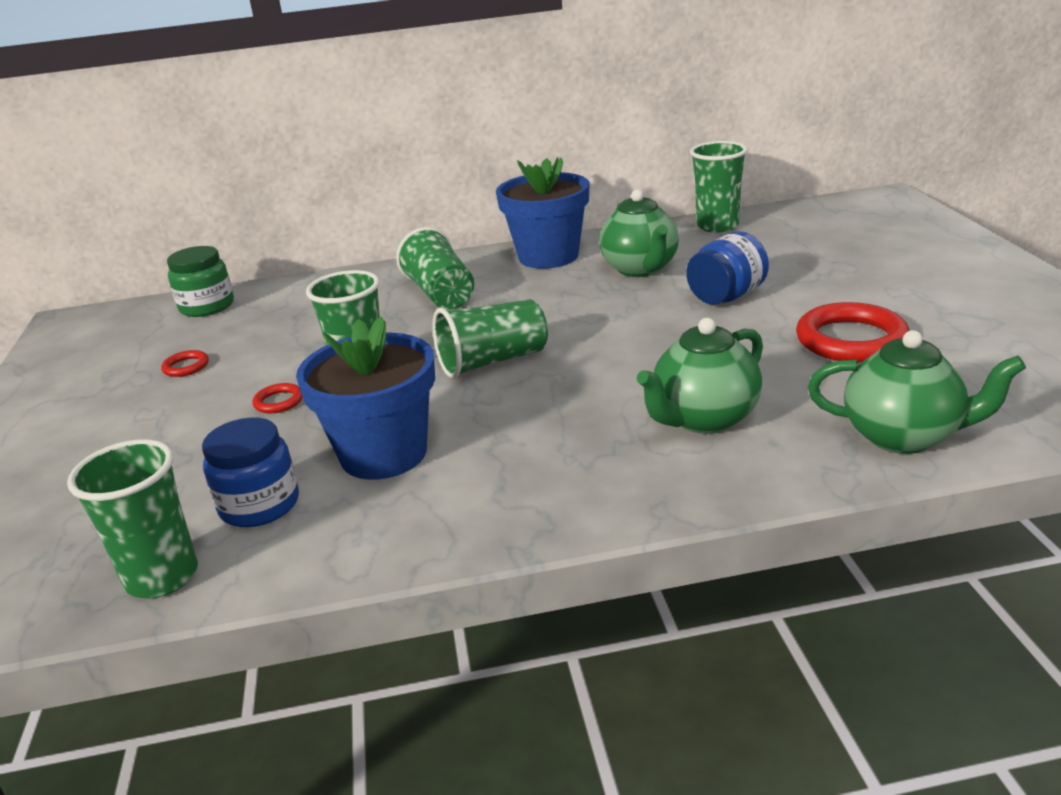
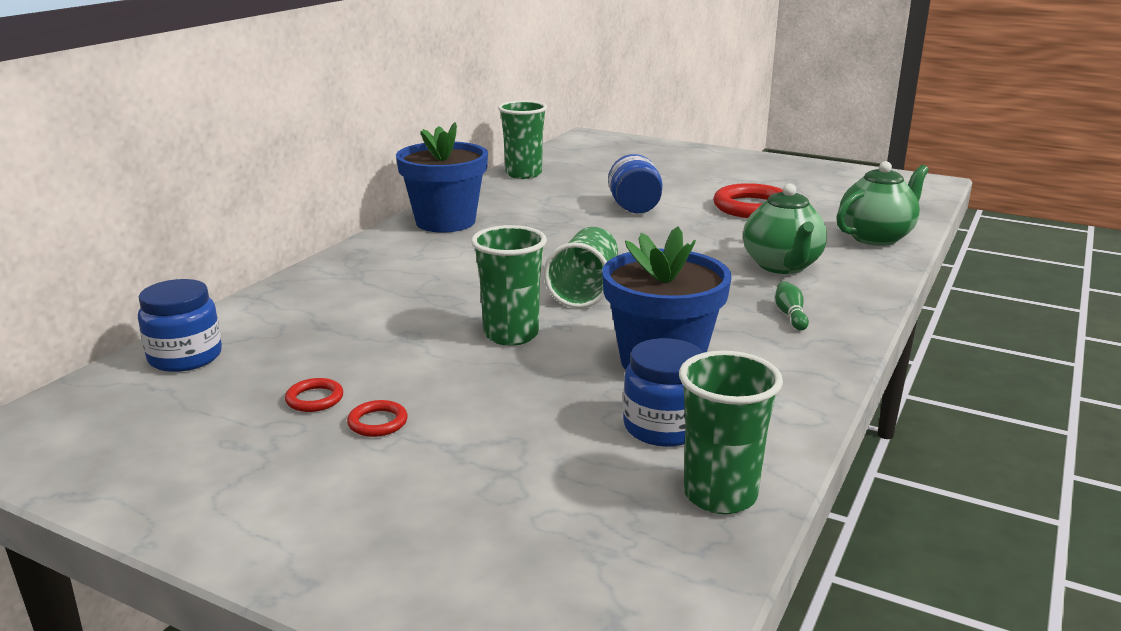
camera: 55 degrees left, 5 degrees down
green jar [167,246,234,317] -> blue jar [138,279,222,372]
red ring [252,383,303,413] -> red ring moved to [347,400,408,437]
green cup [396,227,474,309] -> none
green teapot [599,189,679,277] -> none
none -> green bowling pin [775,281,809,330]

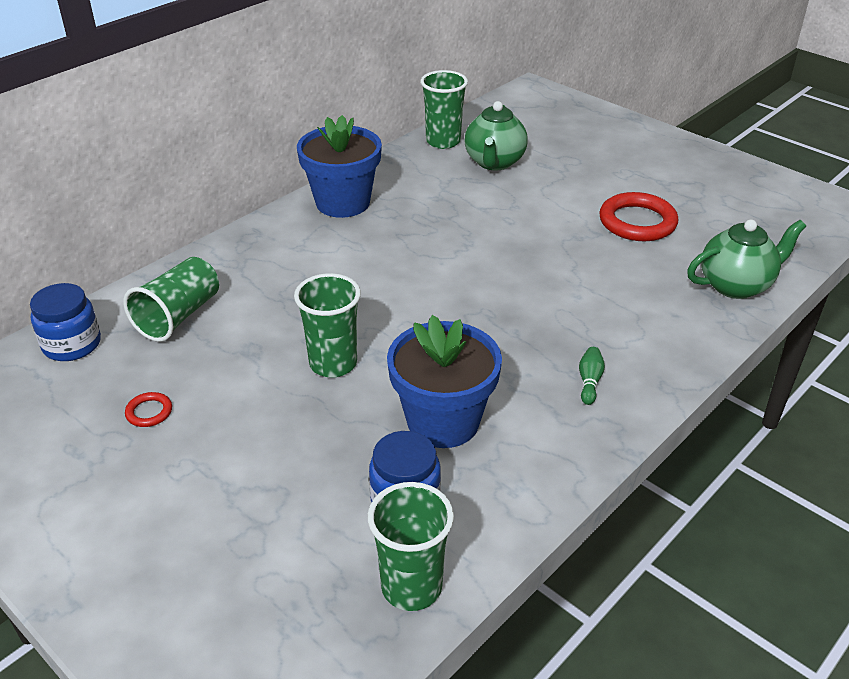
camera: 15 degrees right, 15 degrees up
red ring [347,400,408,437] -> none
green cup [544,227,618,308] -> green cup moved to [123,257,219,342]
blue jar [608,154,663,214] -> none
green teapot [743,184,827,274] -> green teapot moved to [464,101,528,170]

